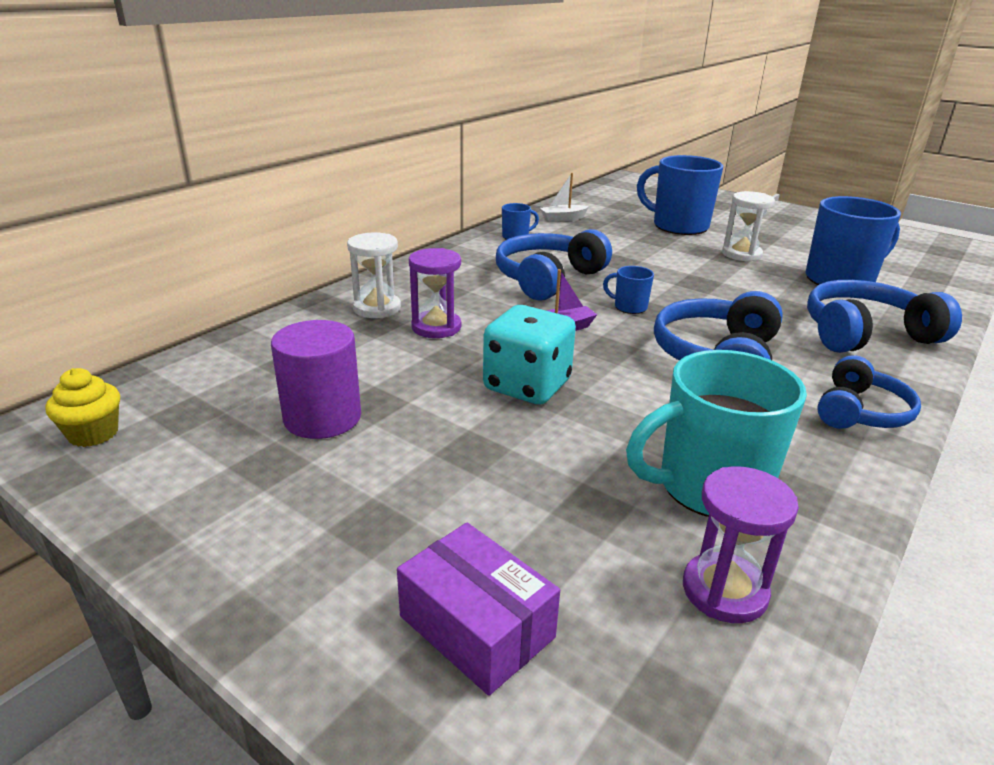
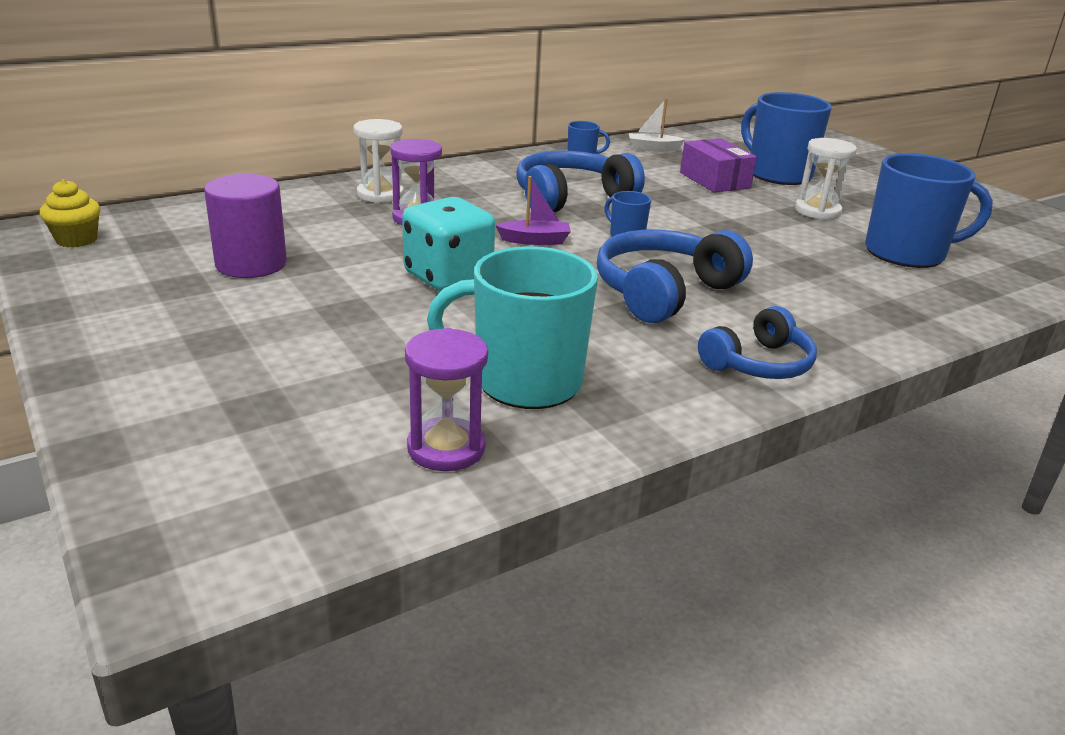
camera: 20 degrees right, 0 degrees up
purple box [397,523,560,696] -> purple box moved to [680,138,757,193]
blue headphones [807,280,962,353] -> none

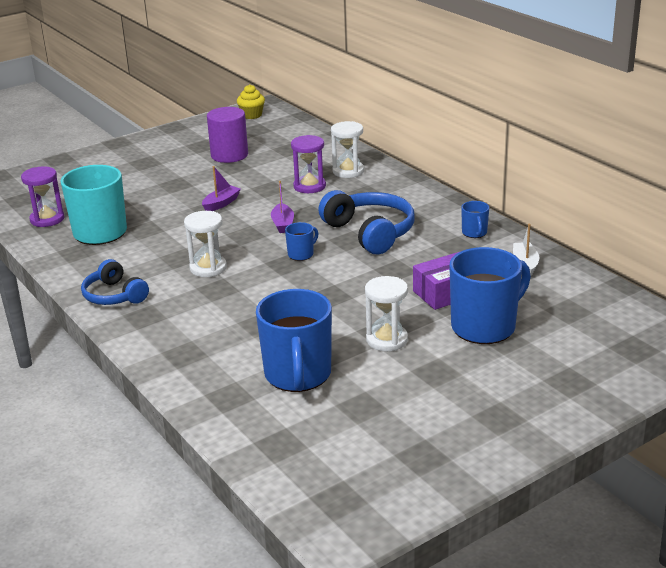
camera: 90 degrees right, 0 degrees up
turquoise dice [402,197,495,291] -> purple boat [202,166,241,211]
blue headphones [597,230,753,323] -> white hourglass [184,211,227,277]

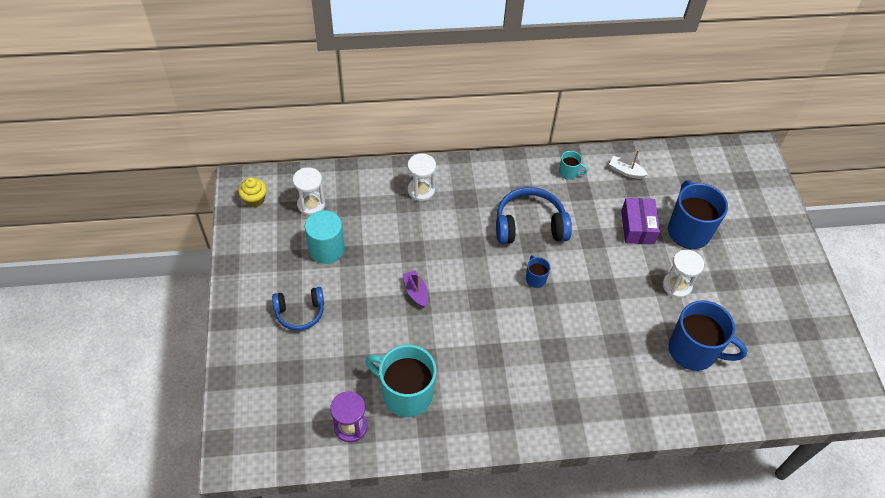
camera: 65 degrees left, 25 degrees up
blue headphones [81,259,149,305] -> blue headphones moved to [272,287,324,331]
white hourglass [184,211,227,277] -> white hourglass moved to [293,167,325,216]
purple cylinder [207,107,248,163] -> turquoise cylinder [305,210,345,264]
purple boat [271,181,294,233] -> none
purple hourglass [291,135,326,193] -> none
blue mug [461,201,489,238] -> turquoise mug [559,151,588,180]

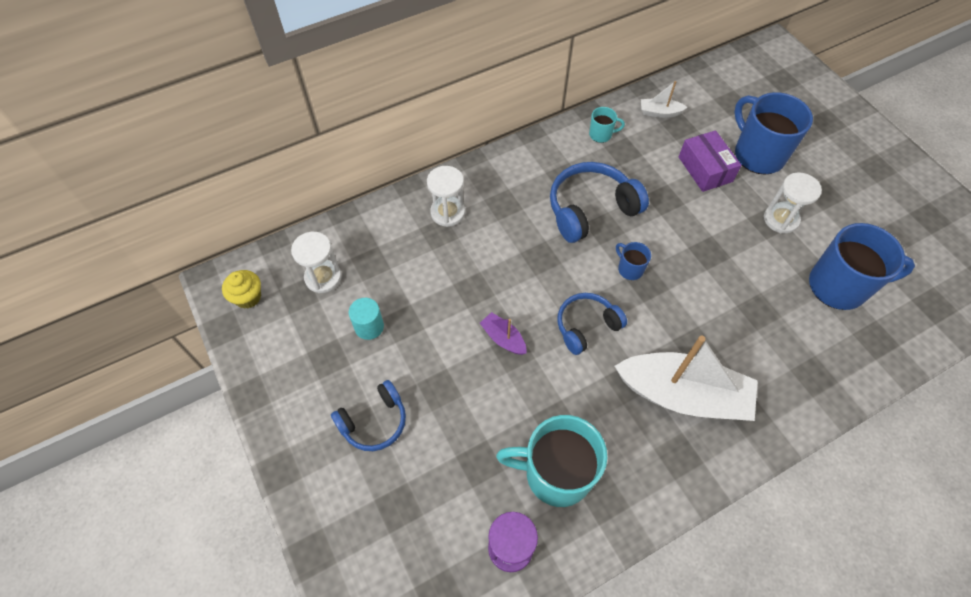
camera: 20 degrees left, 5 degrees up
turquoise cylinder [305,210,345,264] -> turquoise cylinder [349,298,384,340], size x0.63
none -> blue headphones [557,293,627,355]
none -> white boat [614,335,758,421]

